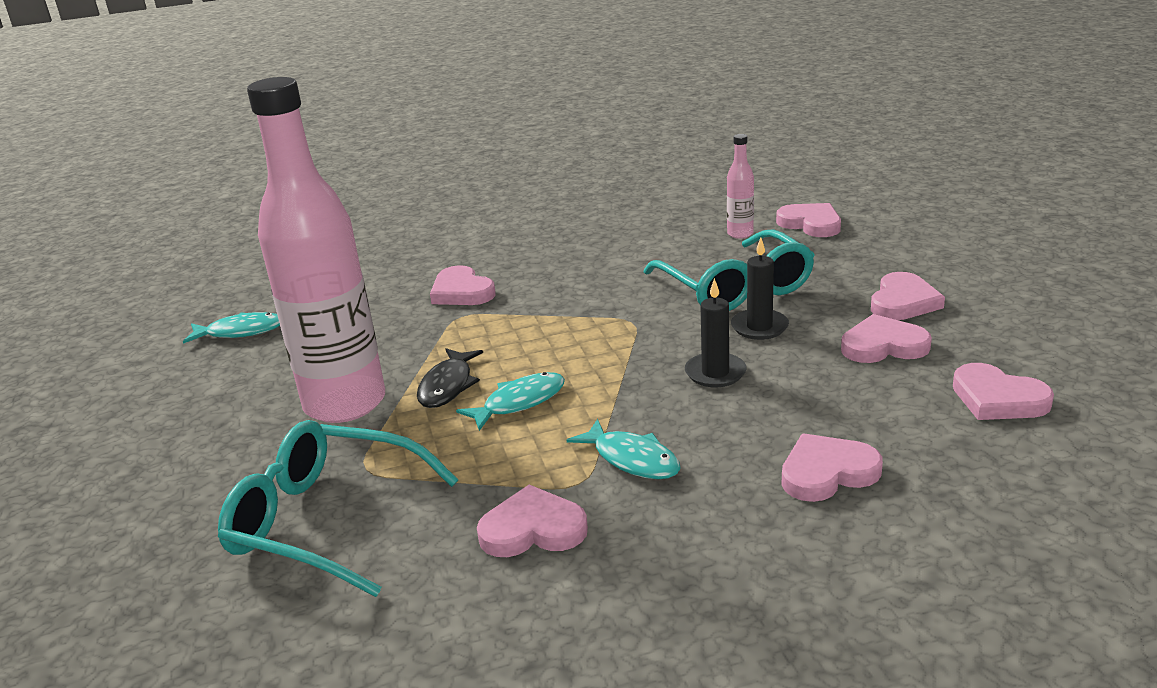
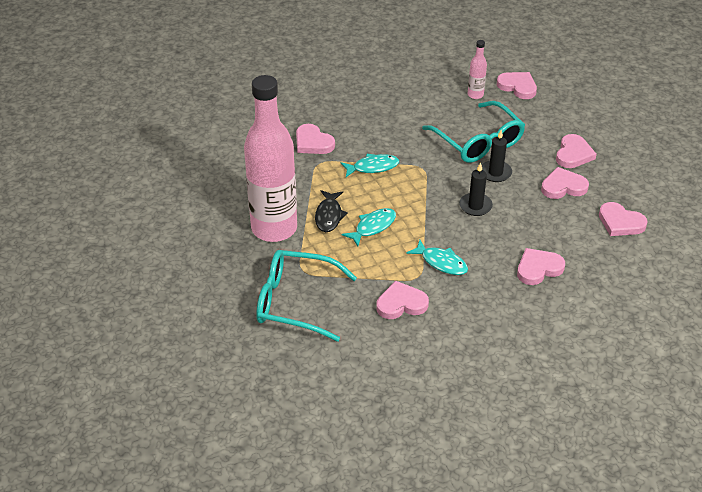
camera: 10 degrees left, 15 degrees up
turquoise fish [183,312,280,344] -> turquoise fish moved to [340,154,399,177]

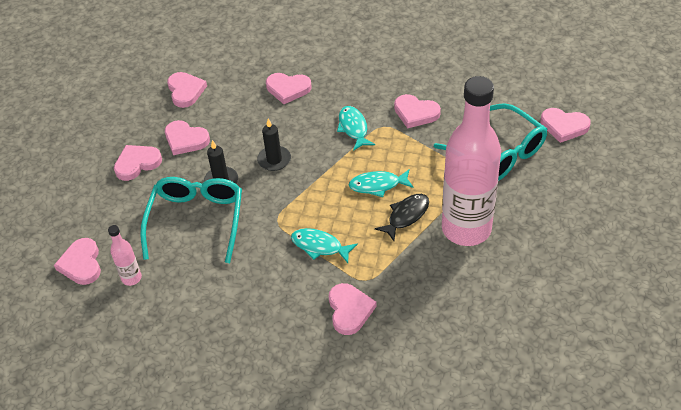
camera: 140 degrees left, 5 degrees up
none -> pink heart [541,108,591,143]

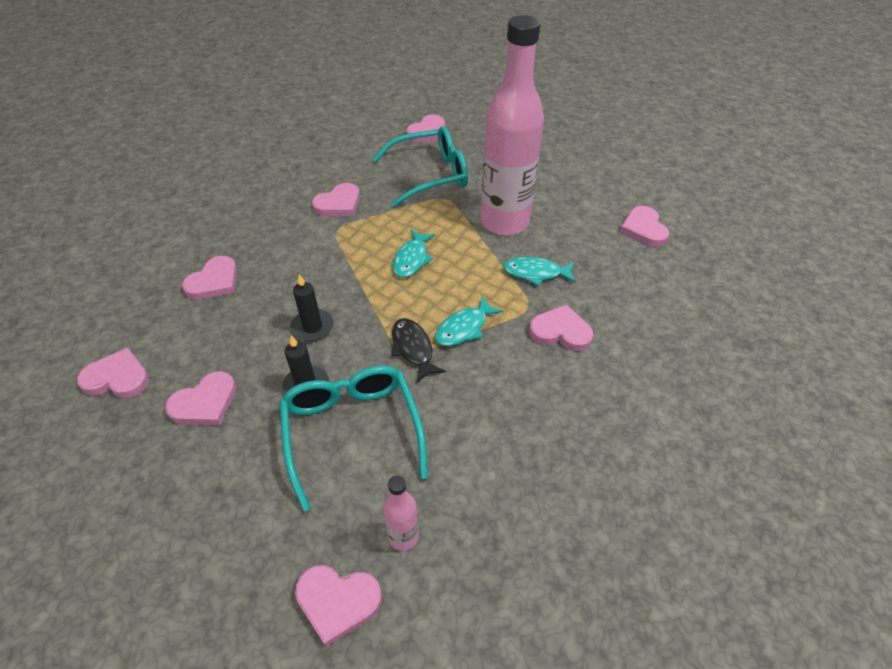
camera: 70 degrees left, 0 degrees up
pink heart [114,145,162,181] -> pink heart moved to [620,206,669,247]
turquoise glasses [140,177,242,263] -> turquoise glasses turned 45 degrees clockwise [280,366,428,512]
turquoise fish [337,106,375,151] -> turquoise fish moved to [503,257,576,286]
black fish [375,194,429,241] -> black fish moved to [392,318,446,382]

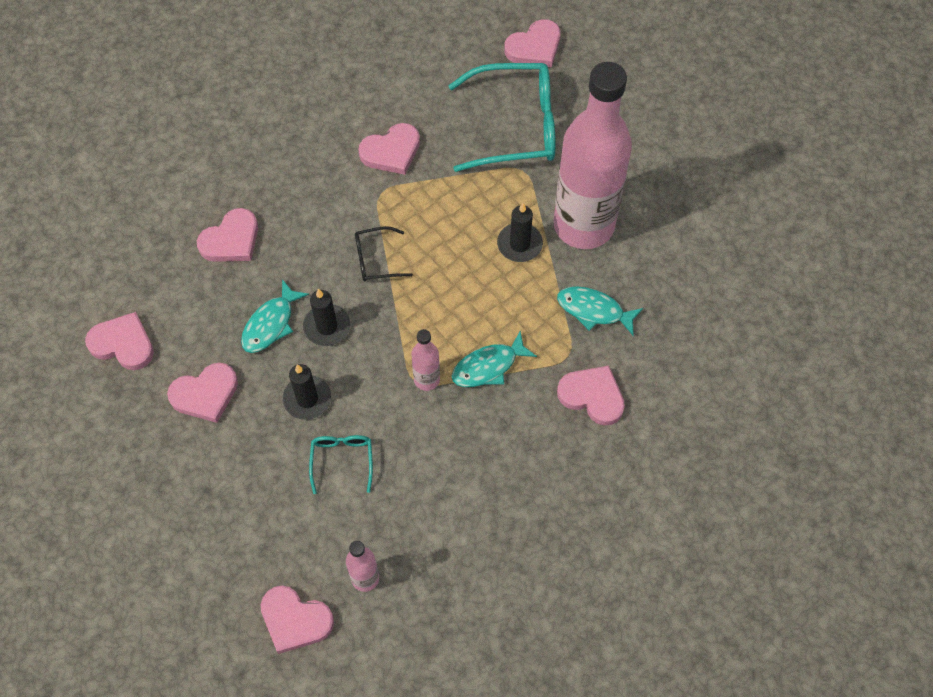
camera: 15 degrees right, 15 degrees up
turquoise glasses [280,366,428,512] -> turquoise glasses [309,435,373,494], size x0.48
black fish [392,318,446,382] -> pink bottle [411,329,440,391]
turquoise fish [393,229,435,278] -> turquoise fish moved to [241,279,309,353]
pink heart [620,206,669,247] -> none
none -> black glasses [355,226,413,281]
none -> black candle [497,203,543,262]

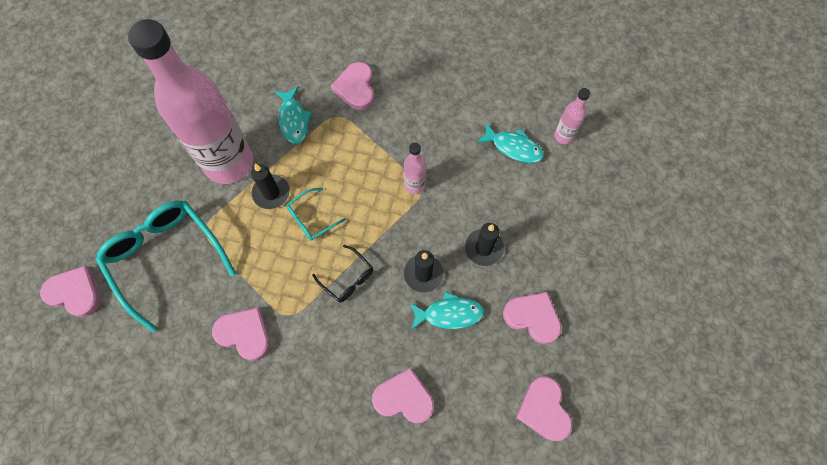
camera: 125 degrees left, 5 degrees up
pink heart [261,586,334,654] -> none
turquoise glasses [309,435,373,494] -> turquoise glasses moved to [286,188,346,241]
turquoise fish [452,331,537,387] -> turquoise fish moved to [476,122,544,163]

